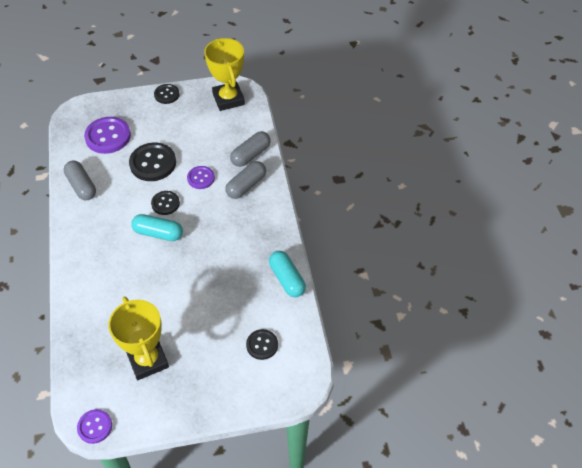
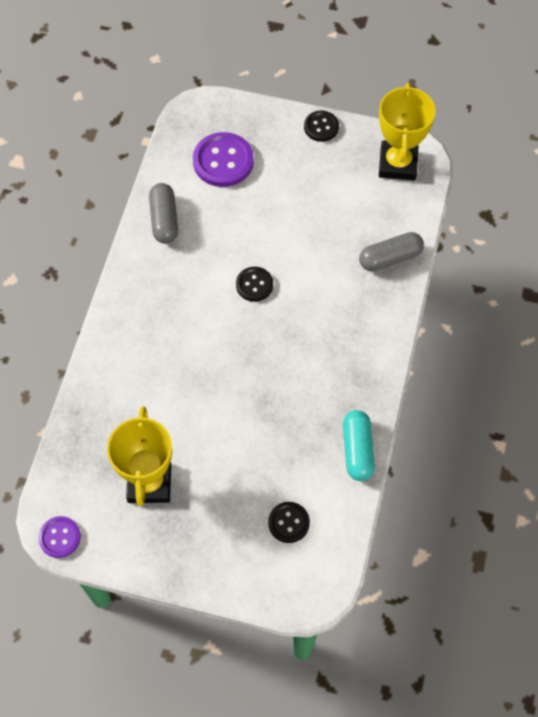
camera: 25 degrees right, 10 degrees up
black button [129,142,176,181] -> none
turquoise capsule [131,214,183,241] -> none
purple button [187,166,215,189] -> none
grey capsule [225,161,266,199] -> none

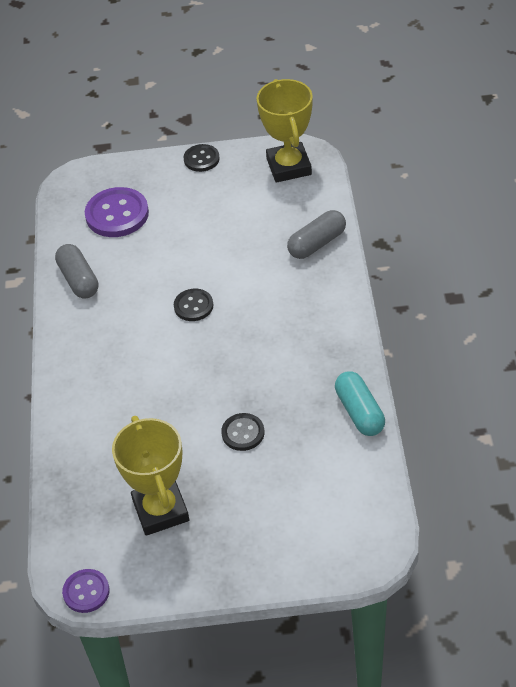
camera: 15 degrees left, 15 degrees down
black button [268,502,310,543] -> black button moved to [221,413,264,451]

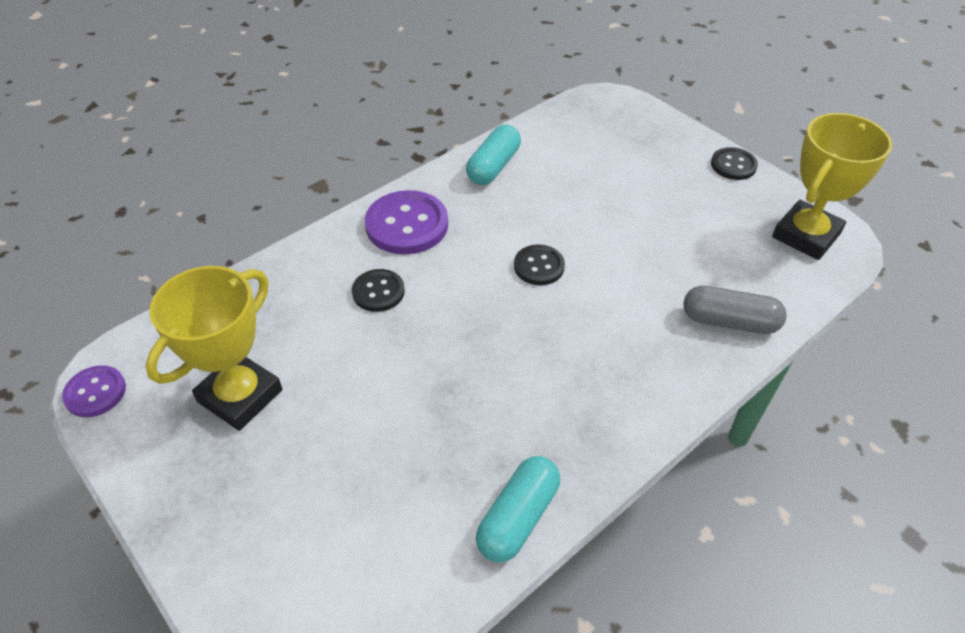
camera: 50 degrees right, 0 degrees up
grey capsule [55,244,98,299] -> turquoise capsule [466,124,521,185]
purple button [85,187,149,237] -> purple button moved to [365,190,448,254]
black button [221,413,264,451] -> black button moved to [352,269,405,312]

